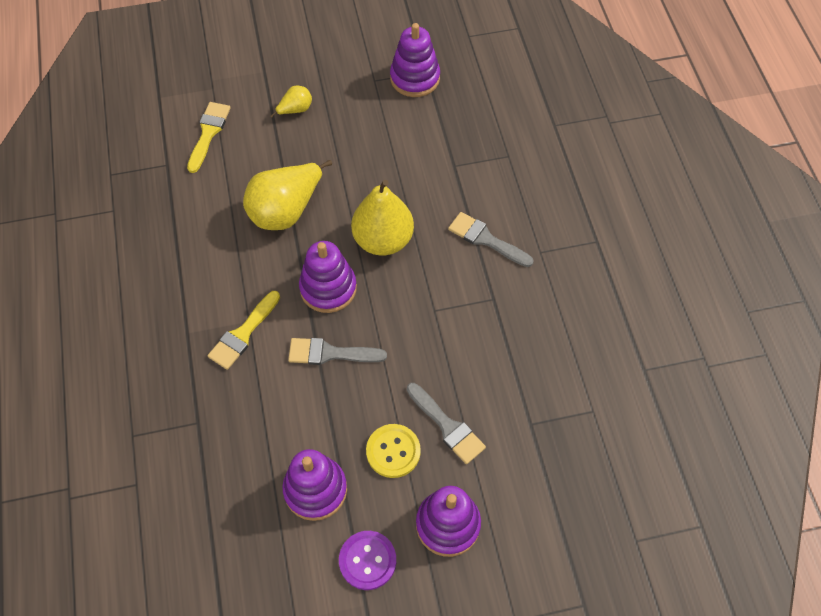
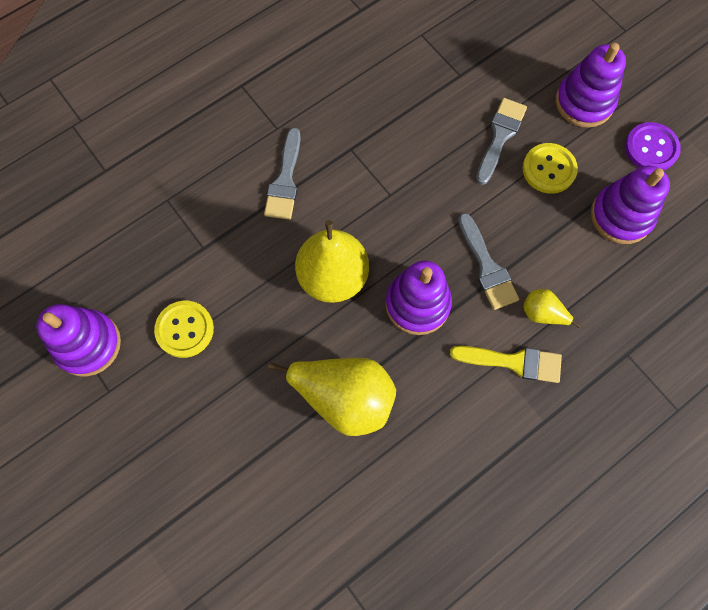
camera: 115 degrees left, 10 degrees up
yellow brush [187,102,231,173] -> none
yellow pear [271,85,312,117] -> yellow pear moved to [523,289,581,328]
none -> yellow button [154,301,214,358]

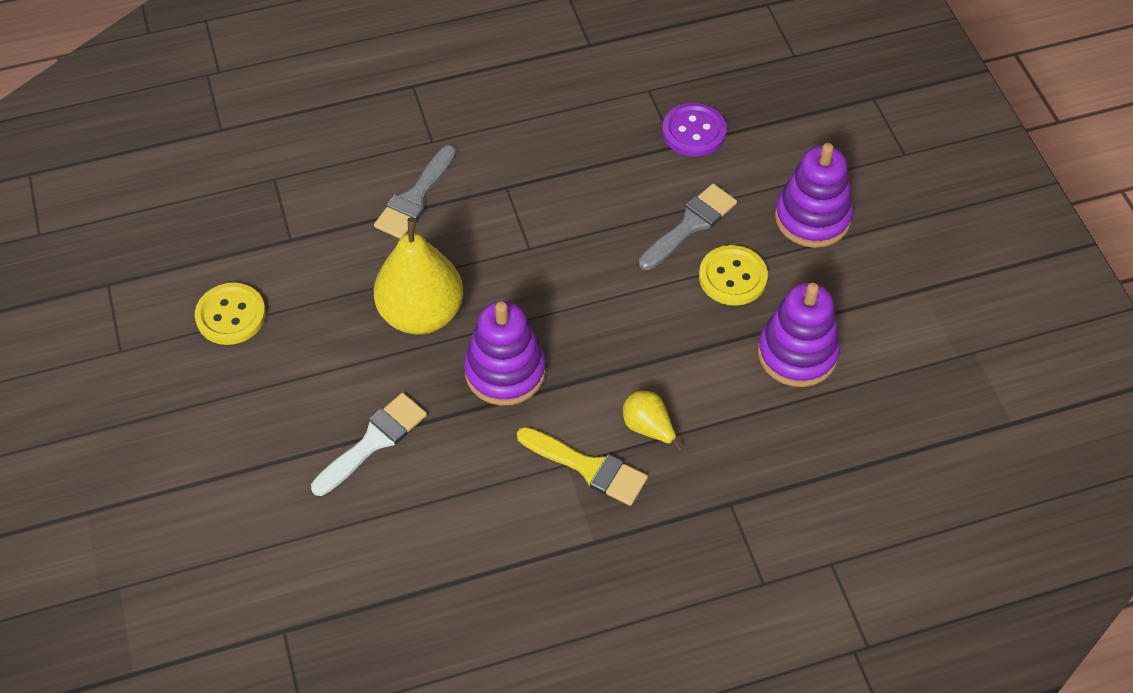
camera: 20 degrees right, 15 degrees down
purple stacking toy [36,304,121,377] -> none
yellow pear [268,358,396,436] -> white brush [311,393,427,496]
grey brush [458,213,519,310] -> none
purple button [625,122,681,171] -> purple button moved to [662,103,727,157]

